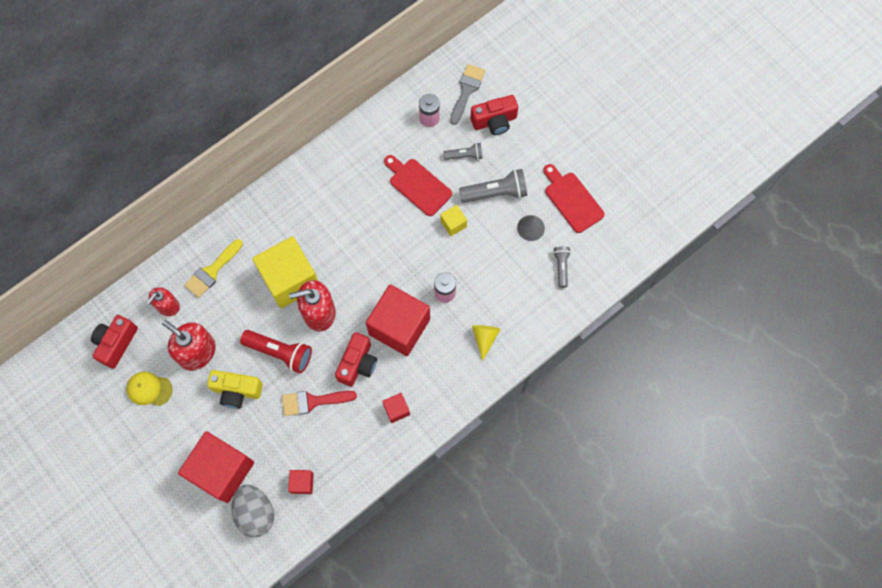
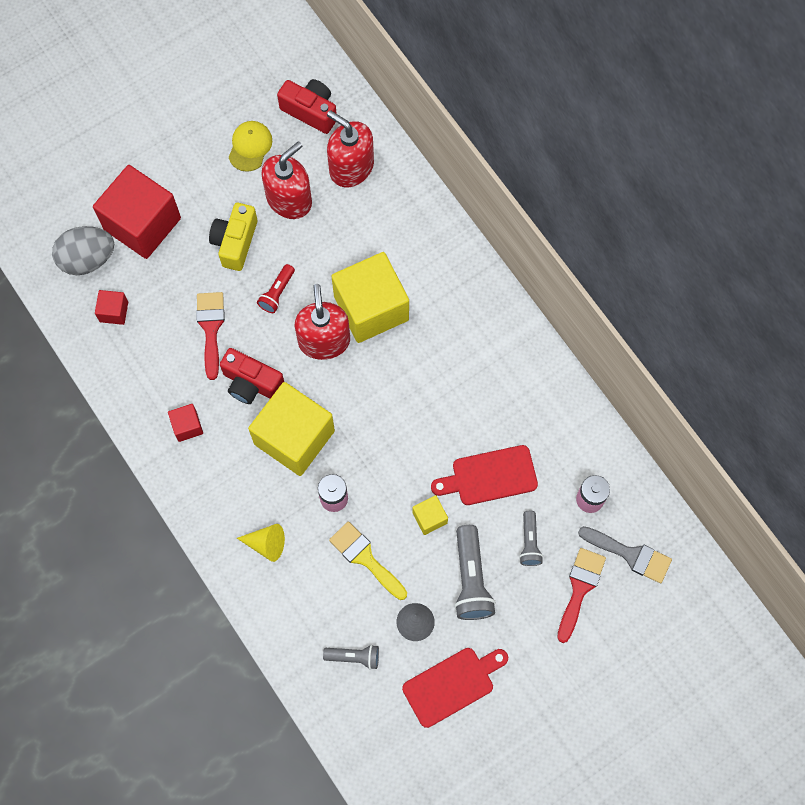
camera: 95 degrees right, 0 degrees up
red soap dispenser [147,287,180,316] -> red soap dispenser [327,110,374,187], size x1.59
yellow brush [184,239,243,298] -> yellow brush moved to [329,522,407,600]
red flashlight [240,330,312,374] -> red flashlight [257,264,295,313], size x0.59
red cube [366,284,430,356] -> yellow cube [248,382,335,476]
red cutting board [384,155,452,216] -> red cutting board turned 150 degrees counterclockwise [431,445,538,505]
red camera [470,95,518,135] -> red brush [557,548,606,643]

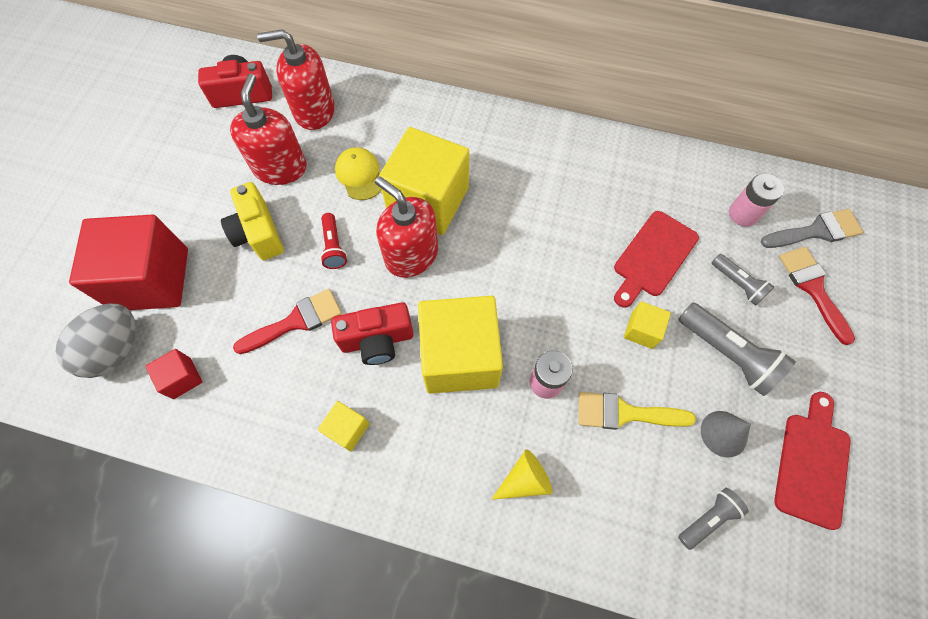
camera: 40 degrees left, 5 degrees down
red cube [168,404,203,442] -> yellow cube [318,401,370,452]
red brush [196,292,225,380] -> red brush turned 105 degrees clockwise [233,289,342,354]
yellow cap [229,121,272,172] -> yellow cap moved to [335,147,381,200]

